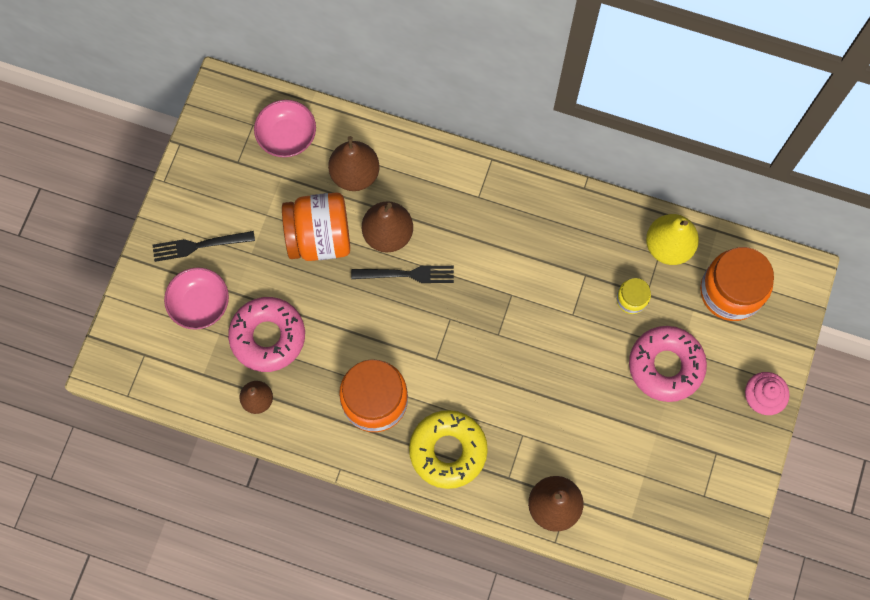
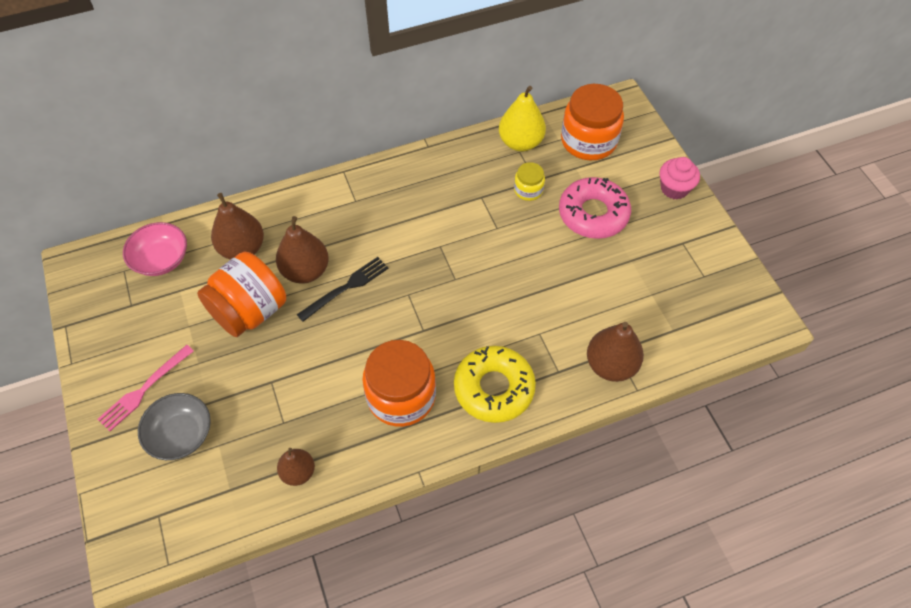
camera: 40 degrees left, 15 degrees down
black fork [152,231,255,262] -> pink fork [97,345,194,431]
pink bowl [164,267,229,330] -> grey bowl [138,393,211,460]
pink donut [228,297,305,372] -> none

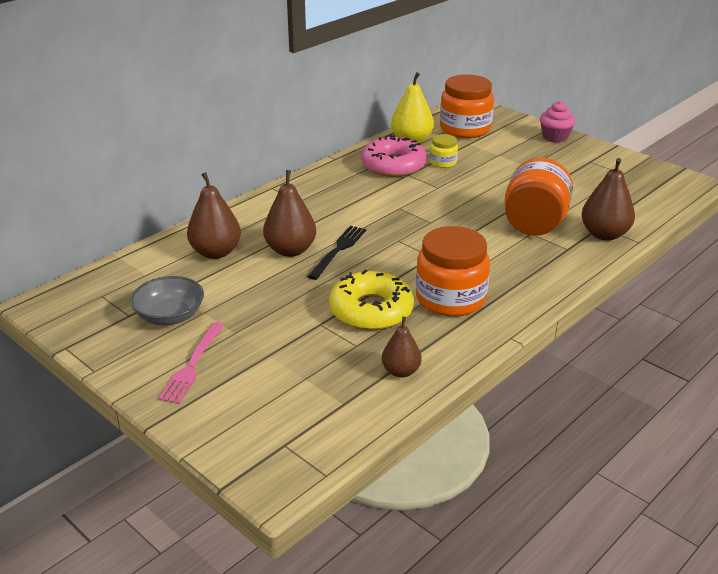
camera: 25 degrees left, 25 degrees down
pink bowl [123,222,187,276] -> none
grey bowl [138,393,211,460] -> grey bowl moved to [130,276,204,325]
orange jar [197,252,286,337] -> orange jar moved to [505,158,573,236]
yellow donut [454,346,536,423] -> yellow donut moved to [329,270,414,330]
pink donut [559,177,631,239] -> pink donut moved to [361,135,427,177]

